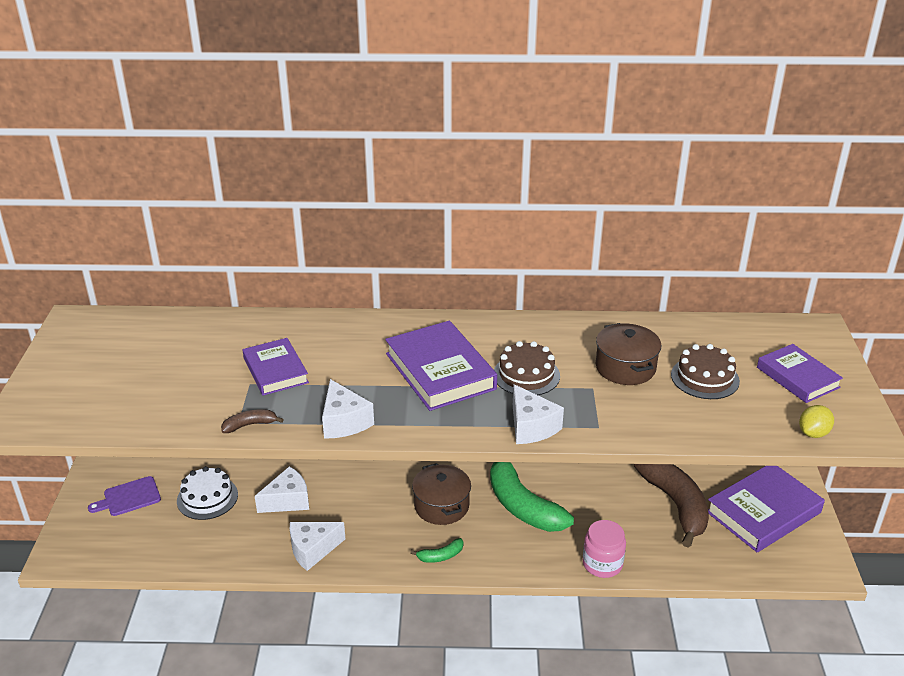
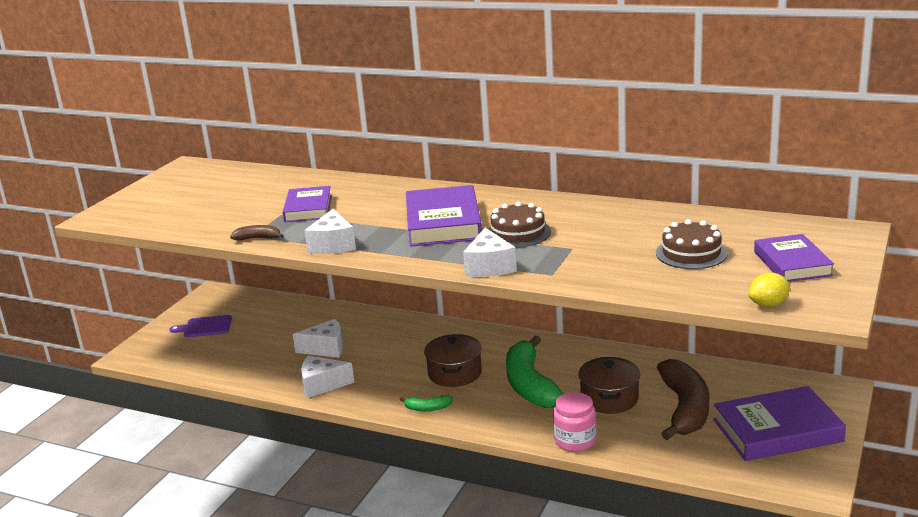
camera: 25 degrees right, 10 degrees down
white cake [177,466,238,520] -> none
brown pot [596,323,661,385] -> brown pot moved to [578,357,640,414]

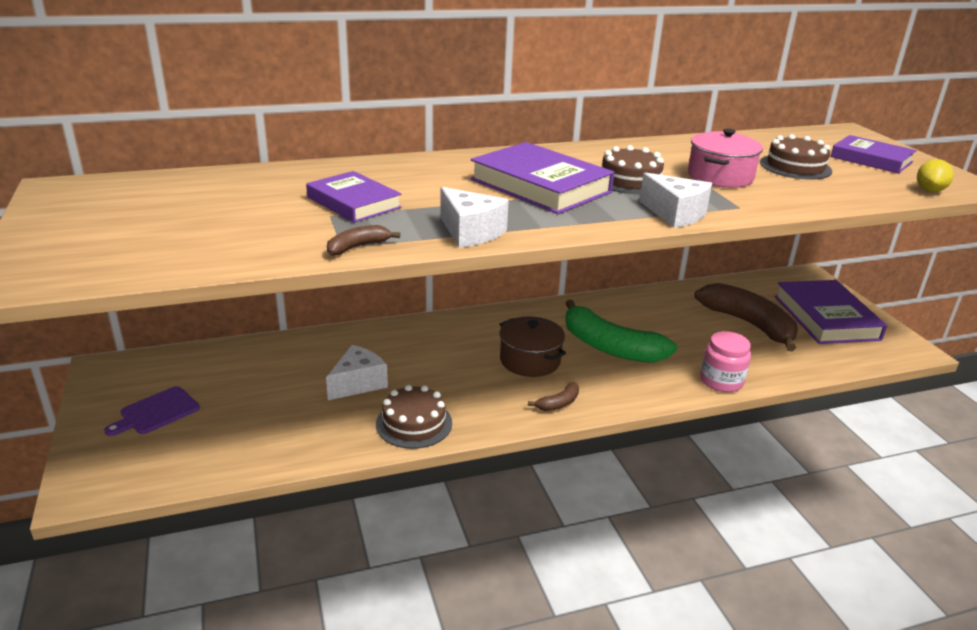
camera: 45 degrees left, 5 degrees up
white cheese [301,356,355,398] -> brown cake [376,385,452,449]
green banana [400,395,453,411] -> brown banana [528,382,579,411]
brown pot [578,357,640,414] -> none
purple book [713,386,846,461] -> purple book turned 45 degrees counterclockwise [774,280,887,344]
none -> pink pot [688,129,763,188]

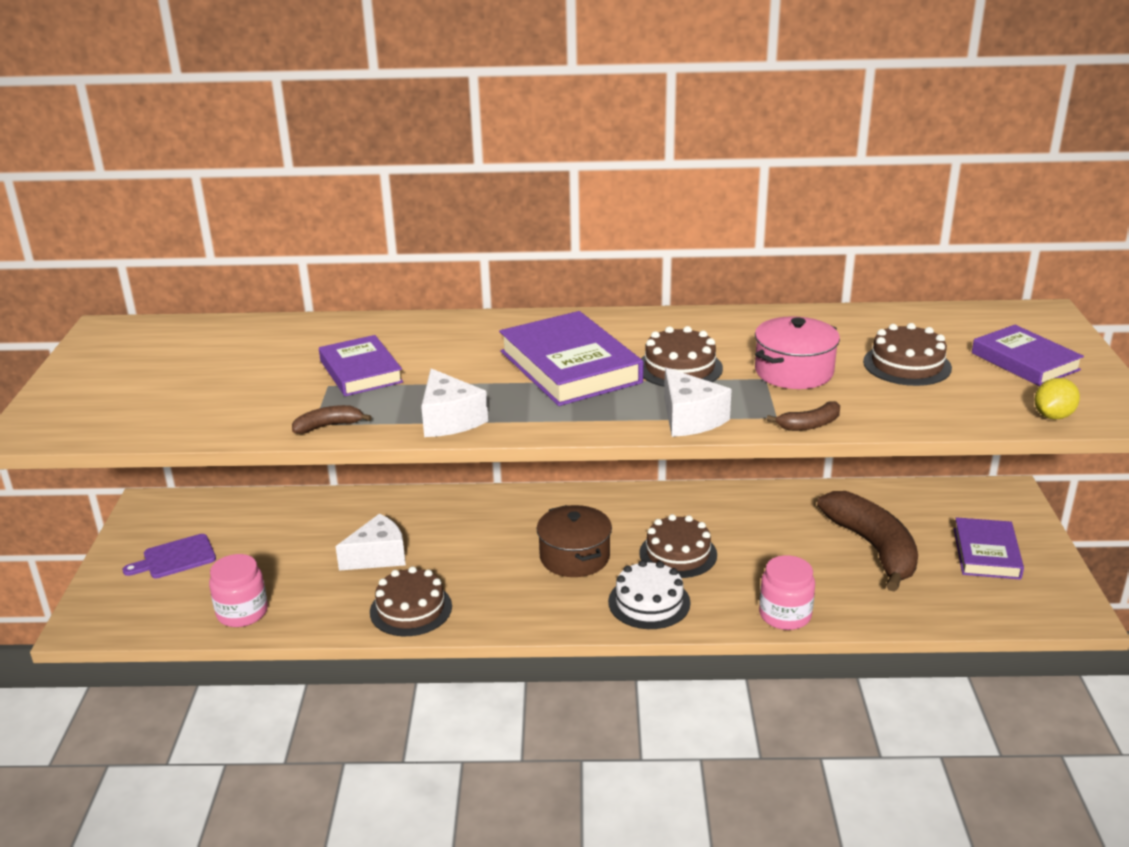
camera: 20 degrees right, 0 degrees up
brown banana [528,382,579,411] -> brown banana moved to [767,401,840,431]
green banana [565,300,677,363] -> brown cake [639,514,717,578]
purple book [774,280,887,344] -> purple book [954,517,1024,580], size x0.64
none -> pink jar [209,554,268,627]
none -> white cake [608,560,690,629]

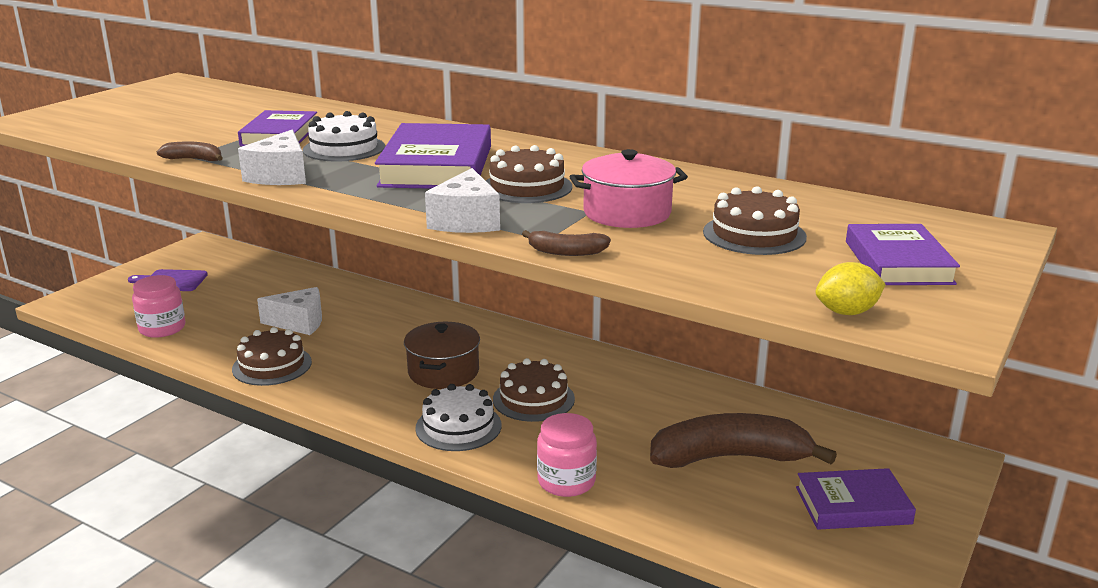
camera: 30 degrees right, 5 degrees down
brown banana [817,491,918,592] -> brown banana turned 105 degrees counterclockwise [650,413,837,468]
purple book [954,517,1024,580] -> purple book turned 45 degrees clockwise [796,468,916,530]
none -> white cake [303,111,385,162]

